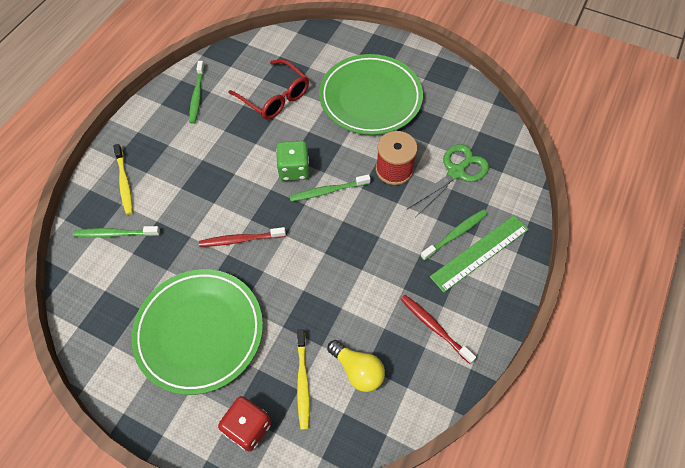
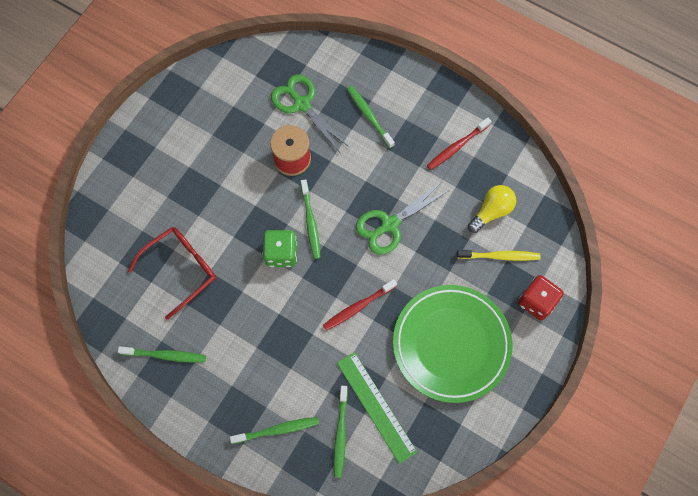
camera: 85 degrees left, 10 degrees up
yellow toothbrush [113,144,133,215] -> green toothbrush [230,417,319,444]
red toothbrush [199,227,286,247] -> red toothbrush turned 60 degrees clockwise [323,279,397,331]
green plate [319,54,423,135] -> none
green ruler [430,215,529,293] -> green ruler moved to [337,352,417,464]
none -> green scissors [356,182,450,255]

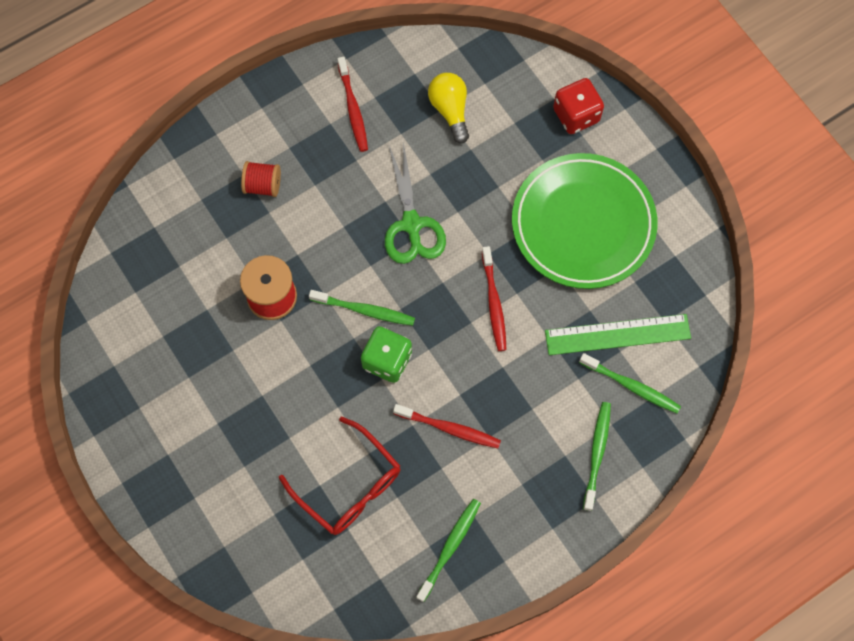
camera: 65 degrees left, 0 degrees up
red glasses [128,227,216,320] -> red glasses turned 150 degrees clockwise [279,417,400,535]
green scissors [271,74,349,154] -> none
green toothbrush [347,86,395,148] -> red spool [241,161,281,197]
yellow toothbrush [457,250,541,261] -> none
none -> red toothbrush [393,404,501,448]

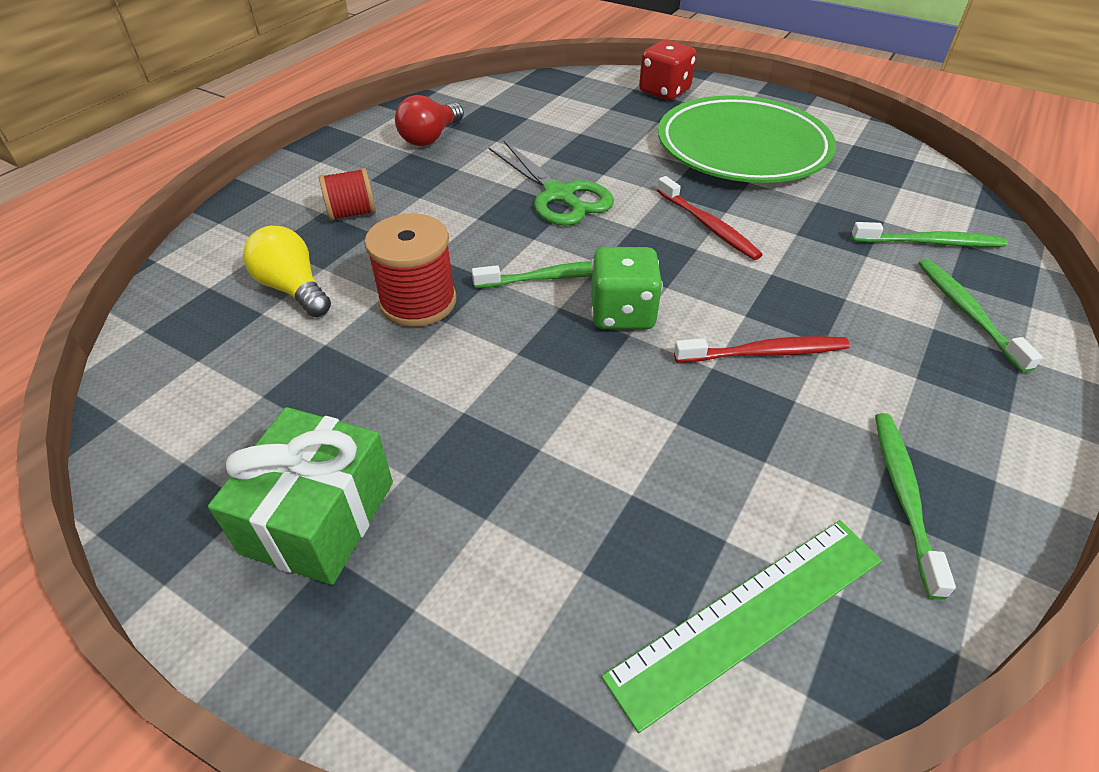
camera: 25 degrees left, 25 degrees down
red glasses [279,417,400,535] -> none
red toothbrush [337,57,368,152] -> red light bulb [395,95,464,146]
yellow light bulb [428,73,469,144] -> yellow light bulb moved to [243,226,331,317]
green ruler [545,314,691,355] -> green ruler moved to [601,520,882,733]
none -> green gift [208,407,393,585]

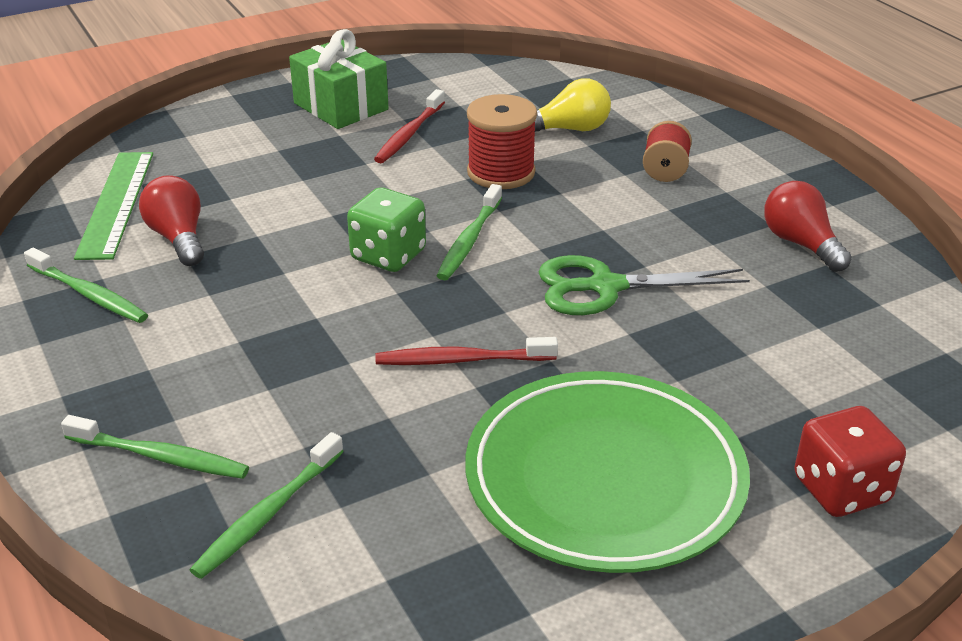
camera: 120 degrees right, 10 degrees down
red toothbrush [674,336,850,363] -> red toothbrush moved to [374,89,445,163]
none -> red light bulb [139,175,204,266]

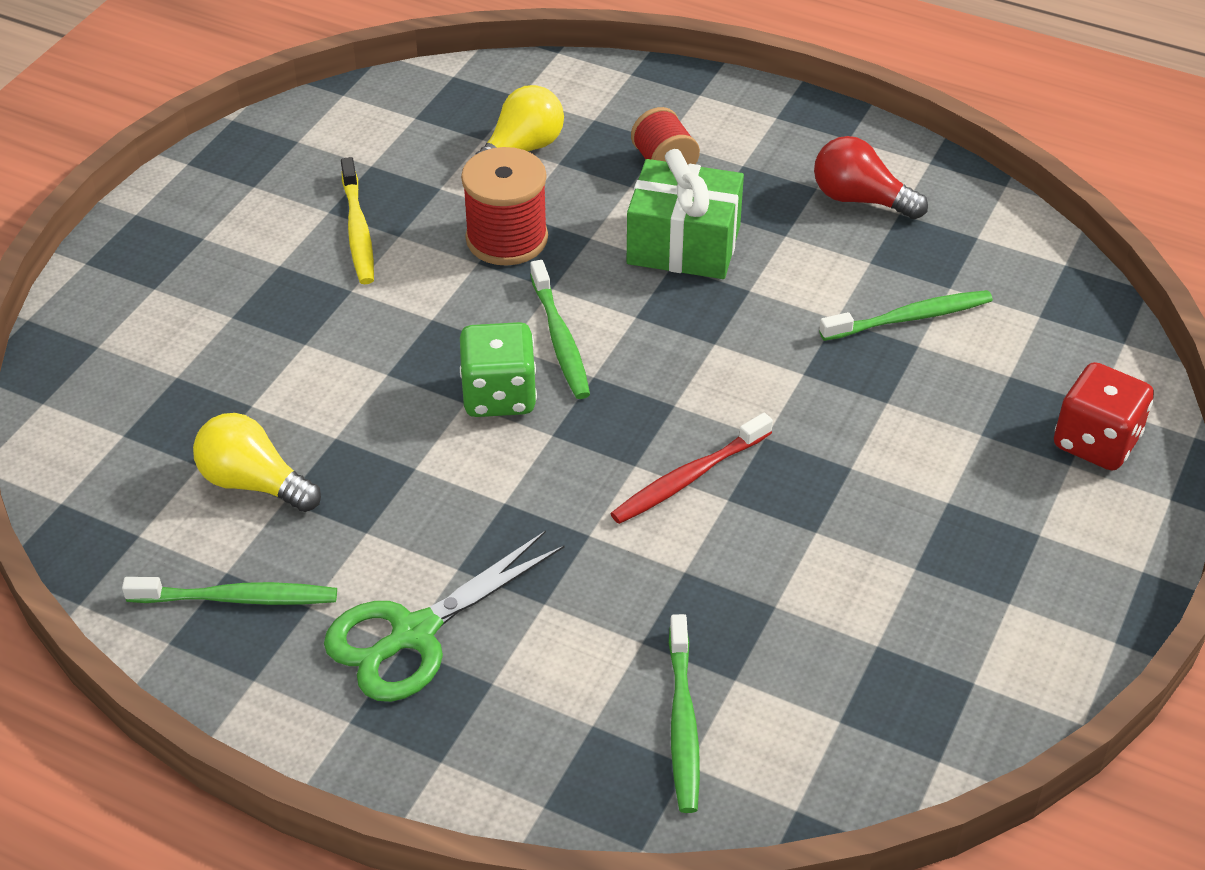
camera: 35 degrees left, 10 degrees up
green toothbrush [61,415,249,479] -> green toothbrush moved to [819,290,993,341]
green ruler [74,152,153,260] -> none
red light bulb [139,175,204,266] -> yellow light bulb [193,413,321,512]
green gift [289,29,389,129] -> green gift moved to [627,149,744,279]
red toothbrush [374,89,445,163] -> yellow toothbrush [341,157,374,284]
green plate [465,371,750,573] -> none
green scissors [539,255,750,315] -> green scissors moved to [324,530,565,702]

